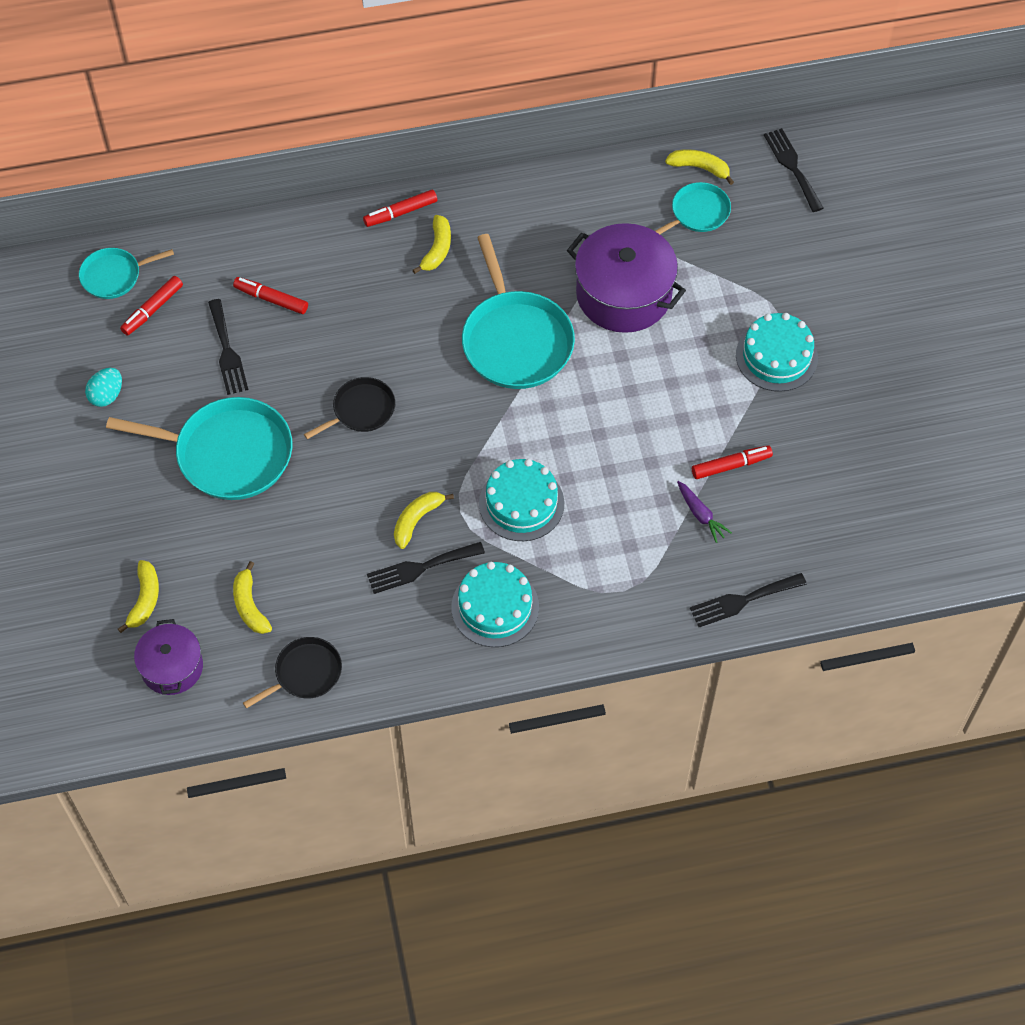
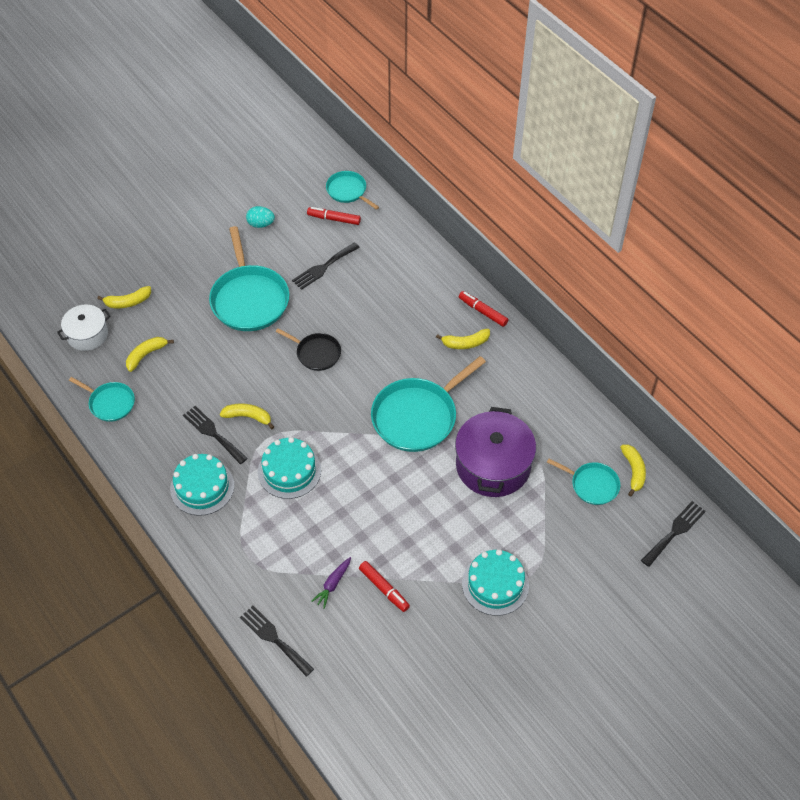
camera: 65 degrees right, 5 degrees down
purple pot [134,619,203,695] -> white pot [57,304,111,351]
red marker [233,277,308,314] -> none
black pan [243,637,342,709] -> turquoise pan [69,377,135,422]

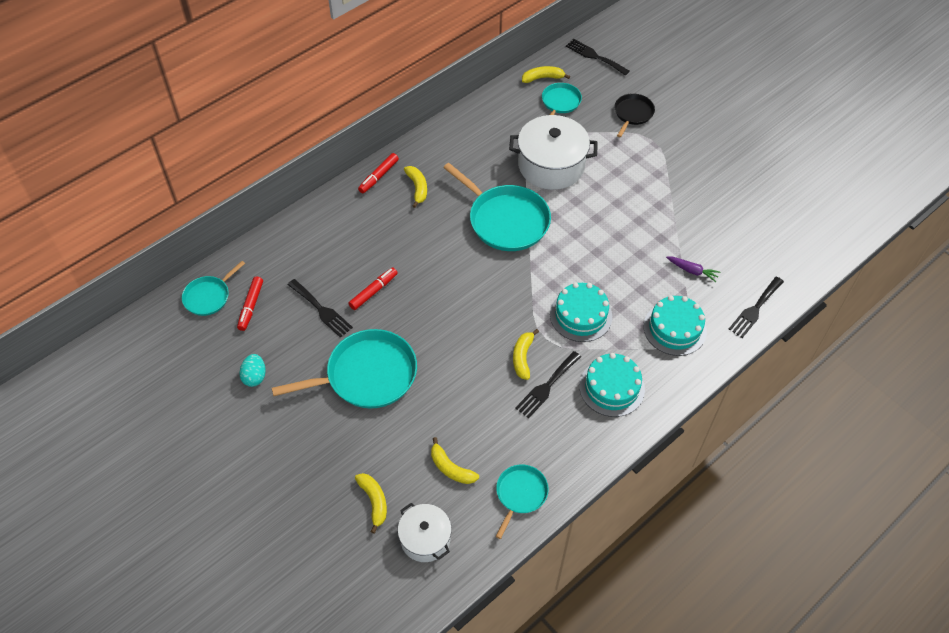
camera: 95 degrees left, 0 degrees up
black pan [275,328,341,371] -> black pan moved to [614,93,655,137]
red marker [359,561,410,612] -> red marker moved to [348,267,397,310]
purple pot [455,407,536,497] -> white pot [509,115,598,190]
turquoise cake [462,549,529,616] -> turquoise cake moved to [643,295,707,356]

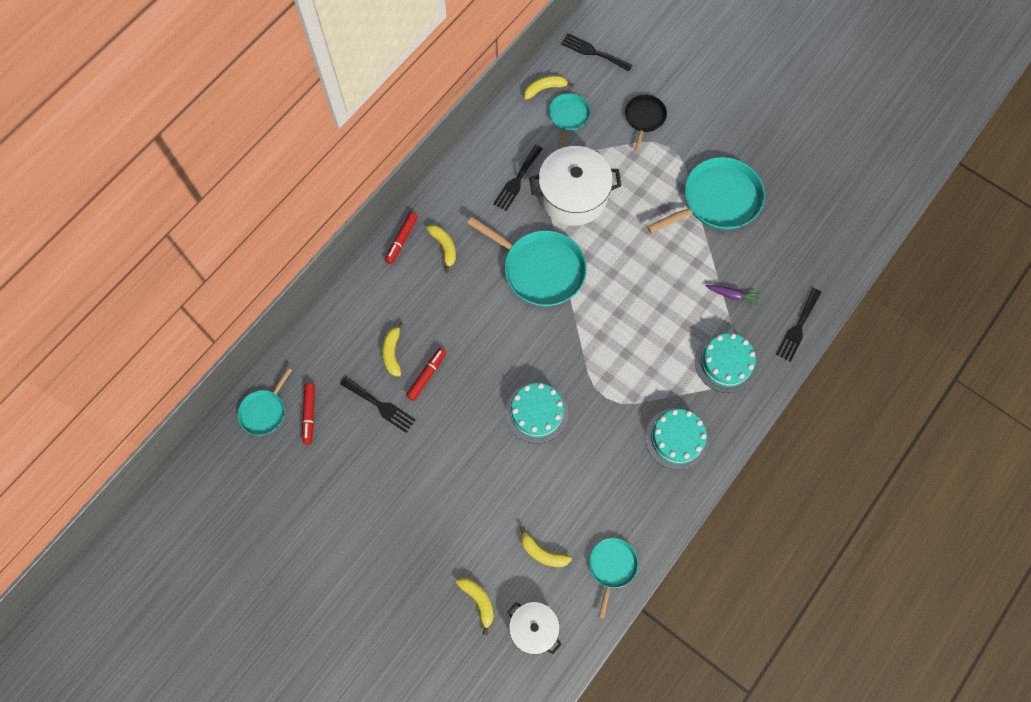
camera: 10 degrees left, 15 degrees up
turquoise egg [239,354,266,387] -> none
turquoise pan [272,329,417,409] -> turquoise pan moved to [647,157,765,233]
yellow banana [513,329,539,380] -> yellow banana moved to [382,322,404,376]
black fork [515,351,581,419] -> black fork moved to [493,145,543,211]
turquoise cake [550,282,612,342] -> turquoise cake moved to [506,383,568,444]

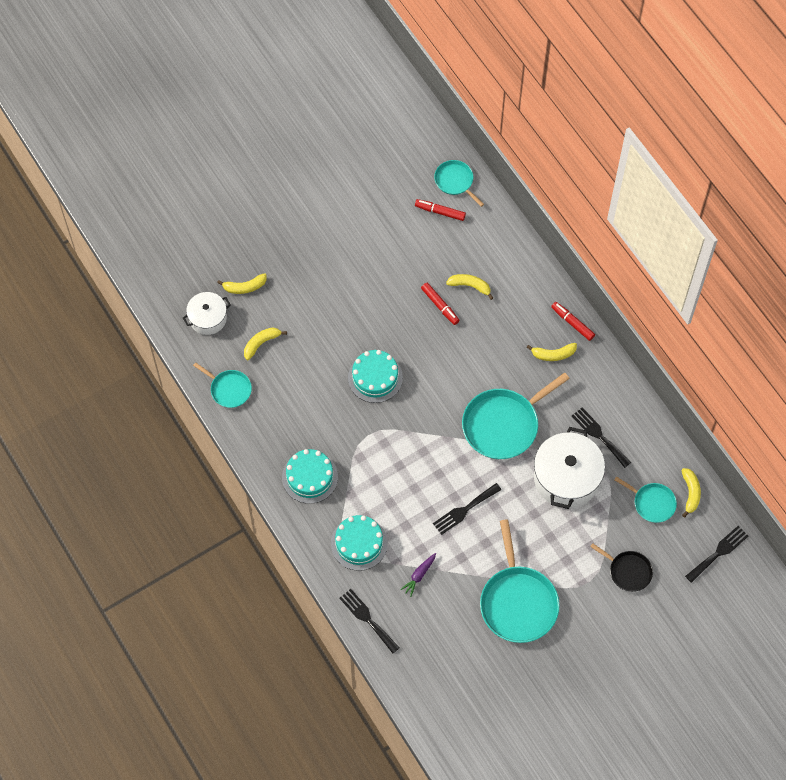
camera: 110 degrees right, 5 degrees down
black fork [340,376,416,433] -> black fork moved to [433,483,502,535]

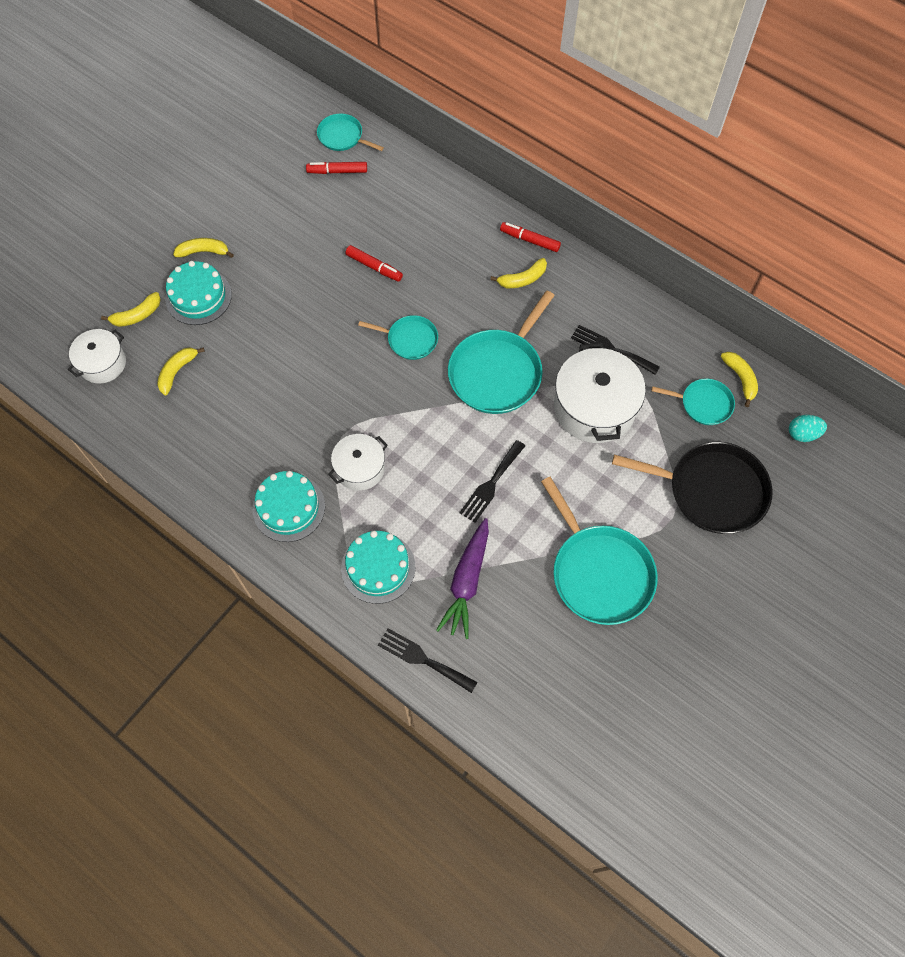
camera: 20 degrees left, 0 degrees up
turquoise pan [193,362,252,408] -> turquoise pan moved to [358,315,438,360]
turquoise cake [348,350,403,403] -> turquoise cake moved to [165,261,232,325]
purple carrot [400,553,436,597] -> purple carrot [436,518,489,639], size x1.85
yellow banana [446,274,493,300] -> yellow banana moved to [173,238,234,258]
black pan [590,543,653,592] -> black pan [612,442,773,534], size x1.84
black fork [685,526,748,583] -> turquoise egg [789,415,827,442]
none -> white pot [328,434,388,491]

